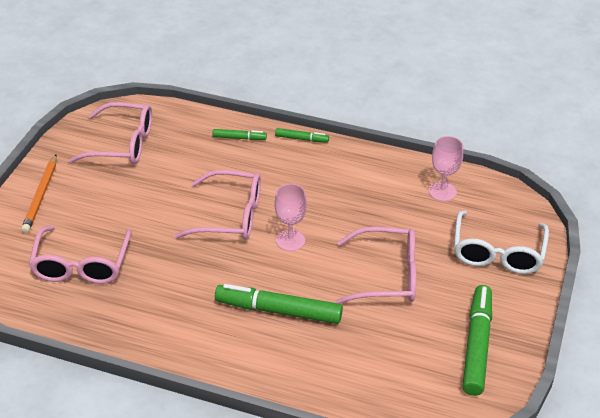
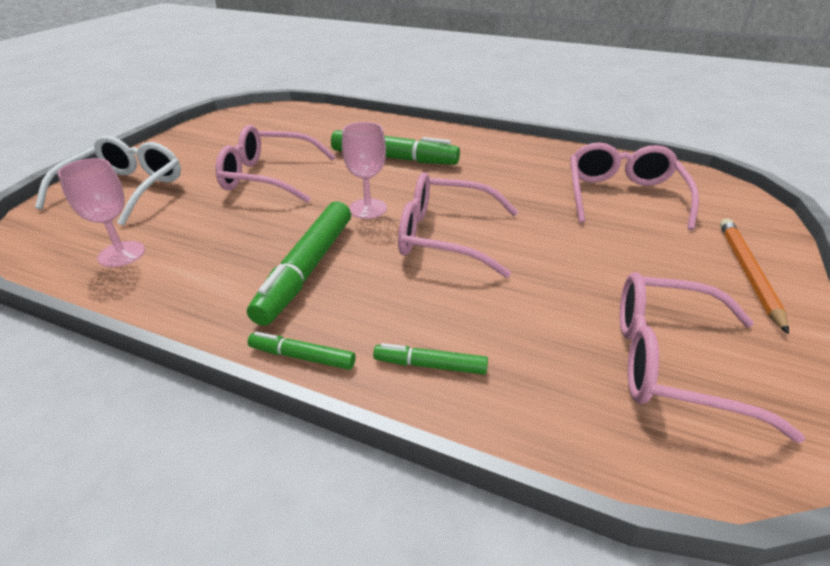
camera: 175 degrees left, 5 degrees down
green marker [462,285,492,396] -> green marker moved to [247,201,351,326]

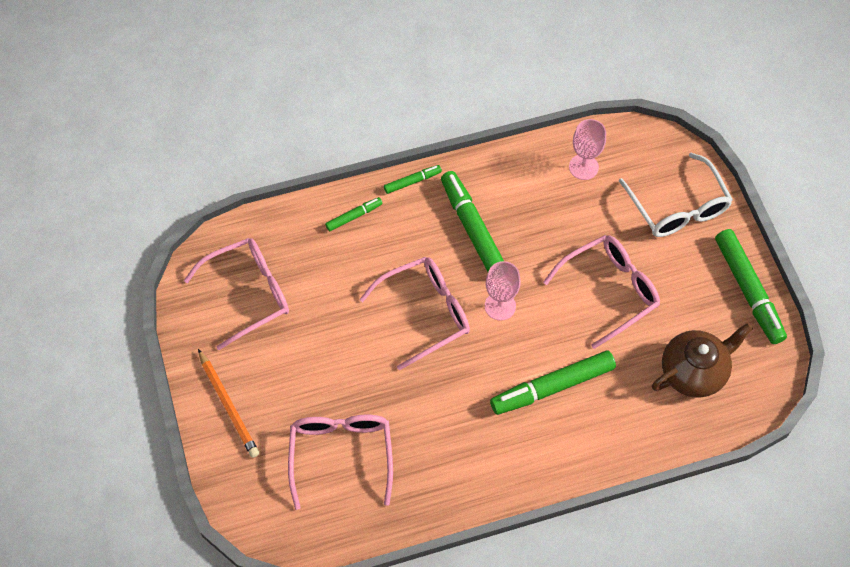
camera: 140 degrees right, 25 degrees up
pink glasses [570,142,699,230] -> pink glasses turned 150 degrees counterclockwise [288,415,393,510]
none -> brown teapot [652,323,753,398]
none -> green marker [715,229,787,344]

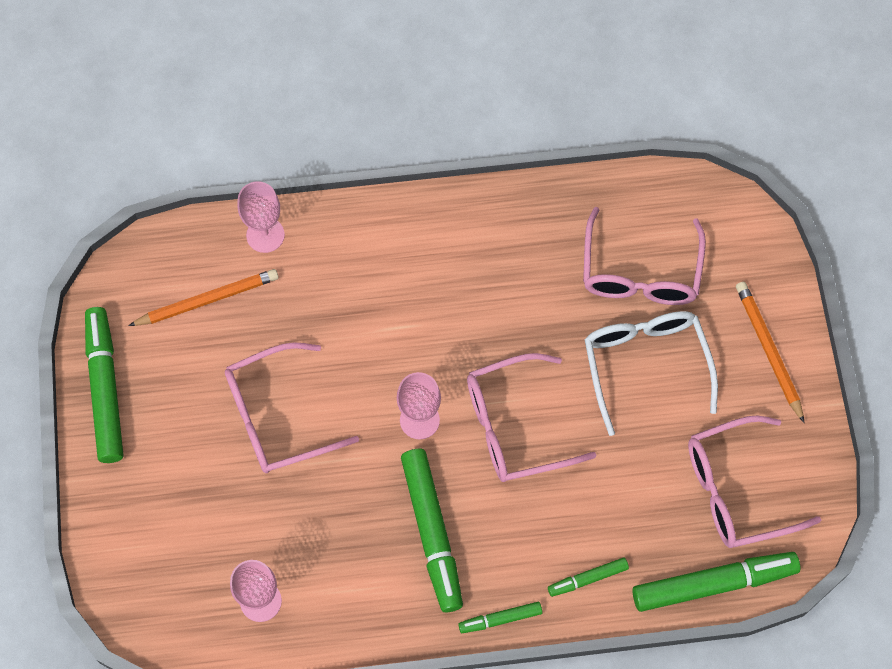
camera: 170 degrees left, 5 degrees up
green marker [490,350,616,415] -> green marker moved to [632,552,800,612]
white glasses [619,153,733,237] -> white glasses moved to [584,311,718,436]
brown teapot [652,323,753,398] -> orange pencil [128,269,279,326]
none -> pink goblet [237,181,285,253]

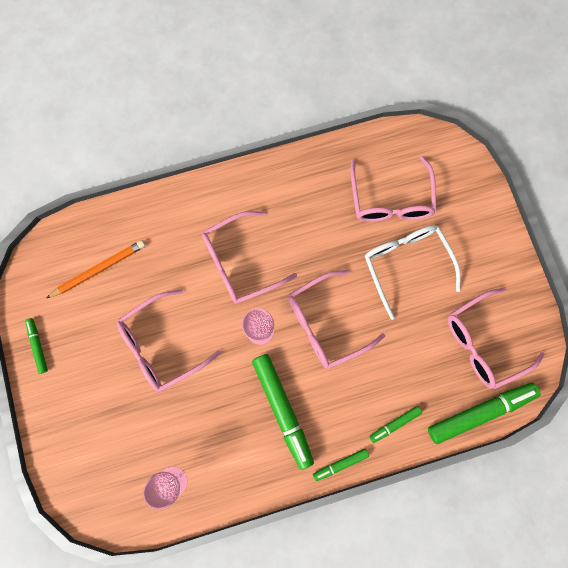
camera: 10 degrees left, 10 degrees up
green marker [85,307,123,463] -> green marker [25,318,48,374], size x0.50
pink goblet [237,181,285,253] -> none
orange pencil [736,282,804,423] -> none
none -> pink glasses [202,211,297,304]

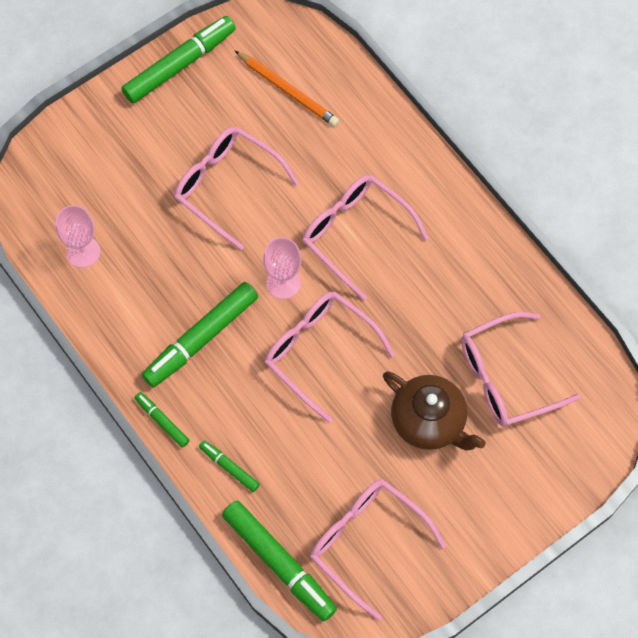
camera: 70 degrees right, 10 degrees down
green marker [25,318,48,374] -> green marker [121,16,236,104], size x2.00
white glasses [365,225,461,320] -> brown teapot [383,371,486,451]

